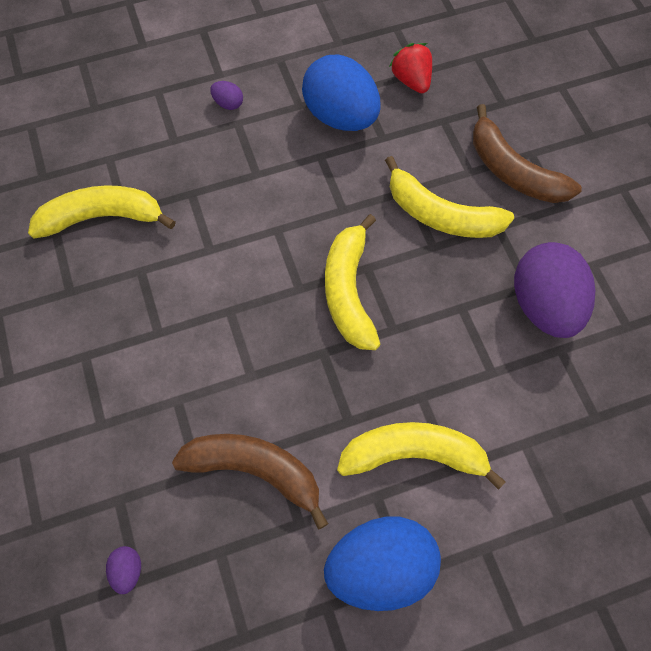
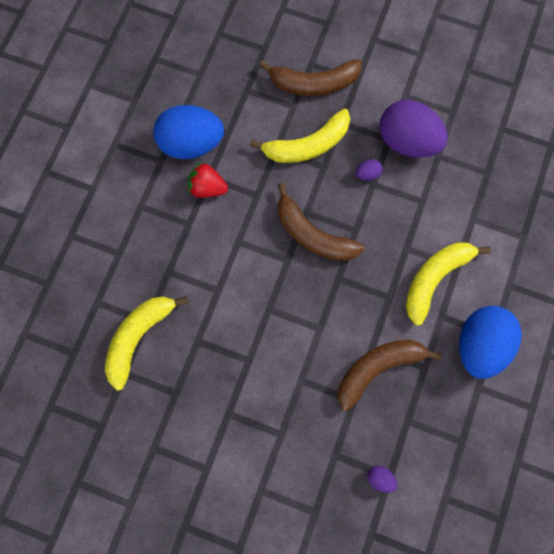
camera: 50 degrees left, 10 degrees up
purple egg [210,81,243,110] -> purple egg moved to [356,159,383,181]
yellow banana [325,214,380,350] -> brown banana [277,183,365,261]
red strawberry [389,43,432,93] -> red strawberry moved to [188,162,228,198]

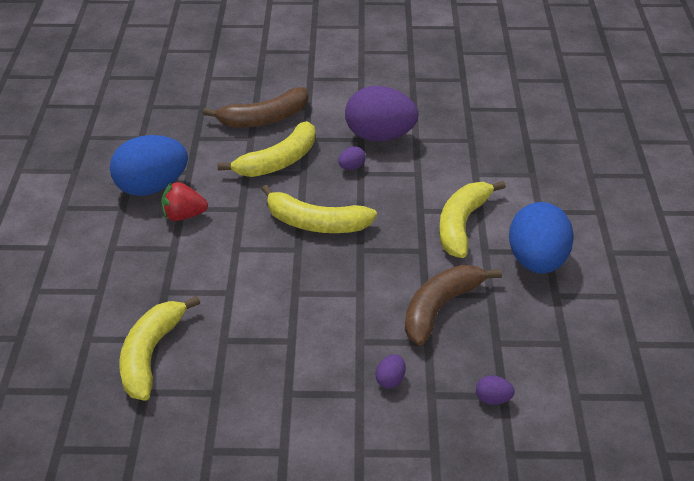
camera: 20 degrees left, 35 degrees down
brown banana [277,183,365,261] -> yellow banana [261,185,377,233]
none -> purple egg [376,354,406,389]

